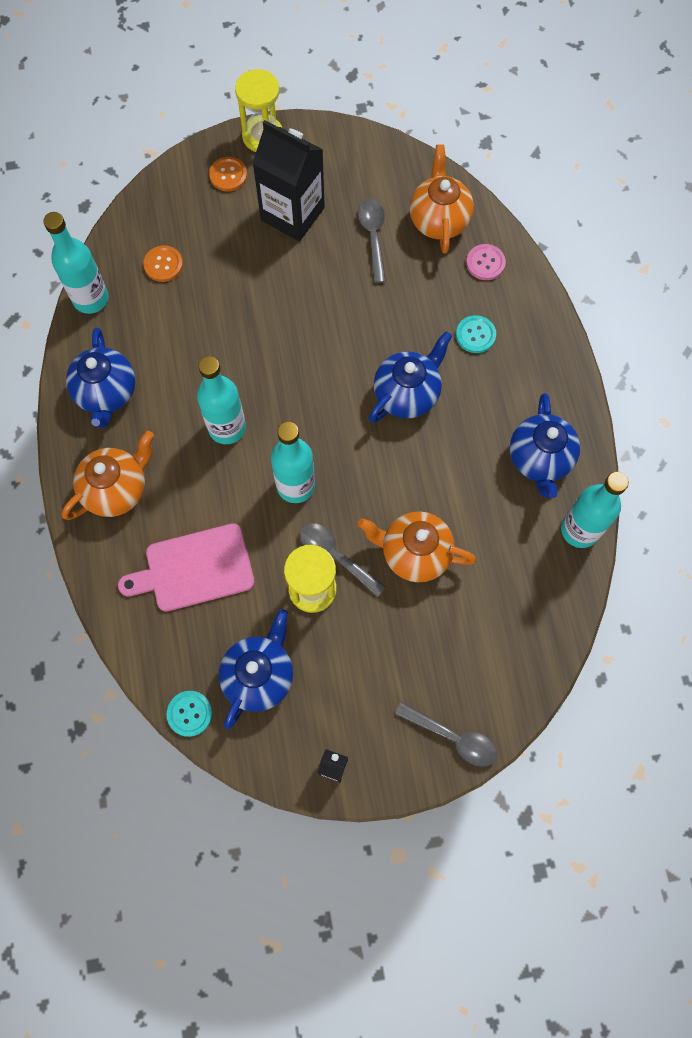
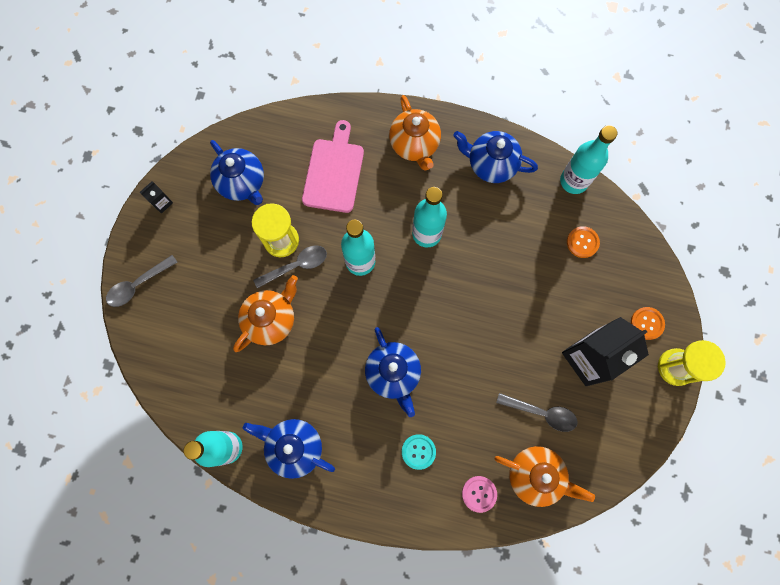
camera: 115 degrees right, 5 degrees up
turquoise button [167,691,212,737] -> none

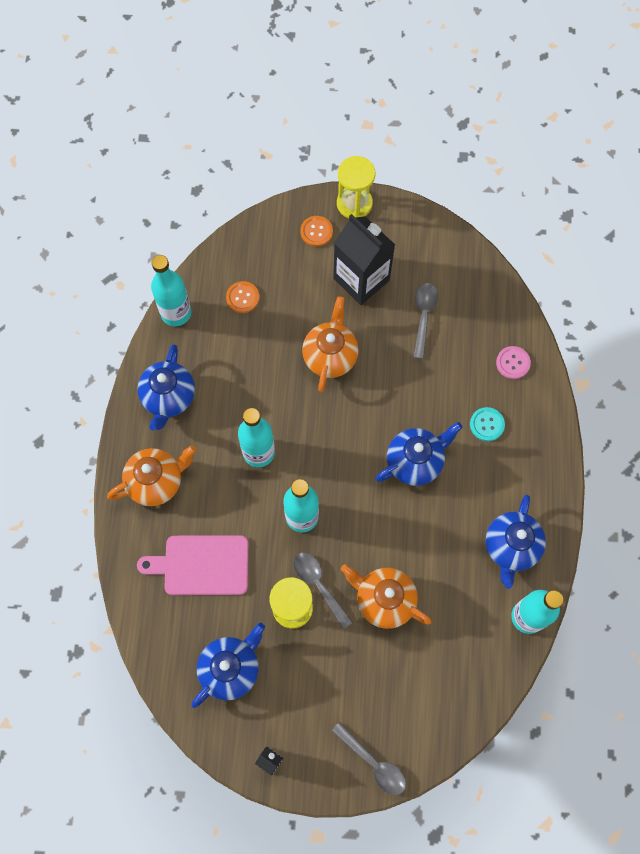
camera: 100 degrees left, 5 degrees down
orange teapot [494,446,595,507] -> orange teapot moved to [302,297,359,392]

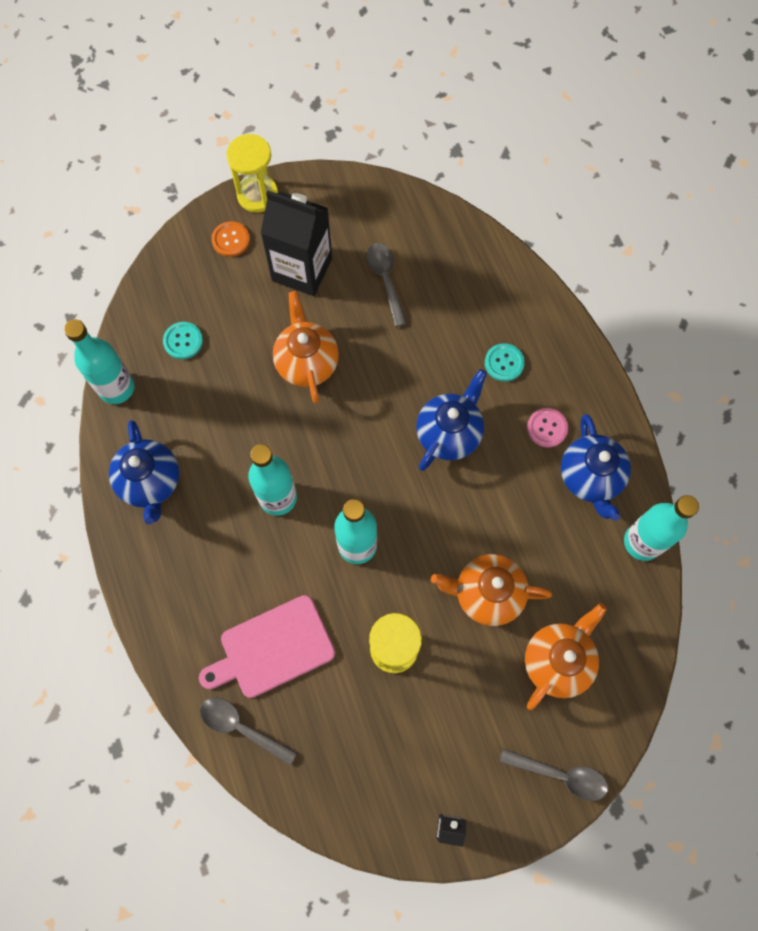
camera: 25 degrees left, 0 degrees up
orange teapot [107,445,196,506] -> orange teapot moved to [525,603,607,710]
blue teapot [191,623,265,708] -> none
orange button [226,281,260,313] -> turquoise button [163,322,203,359]
grey spoon [293,552,353,629] -> grey spoon moved to [200,697,297,765]
pink button [496,346,531,379] -> pink button moved to [527,408,568,447]

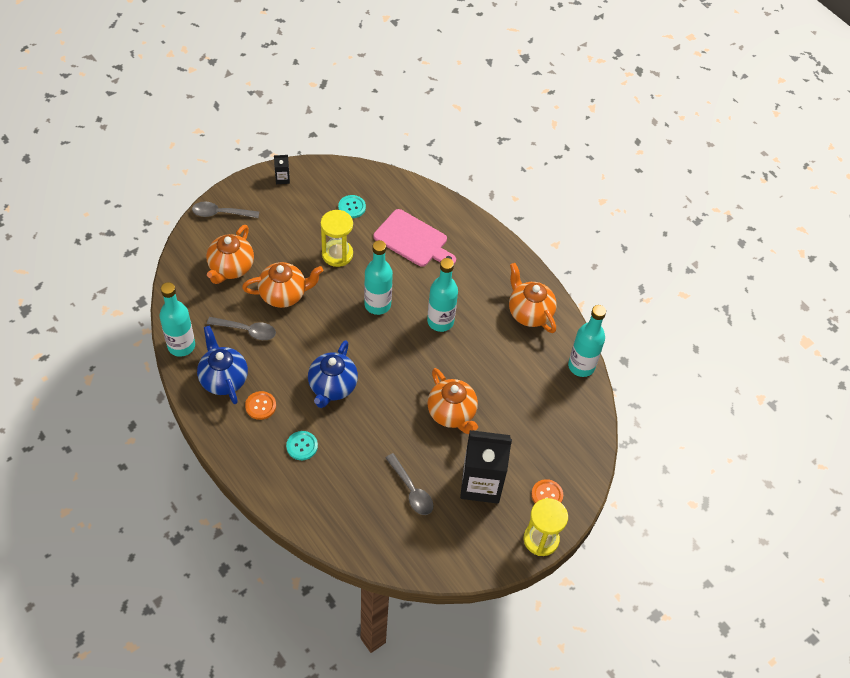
camera: 160 degrees right, 15 degrees down
blue teapot [109,420,179,525] -> orange teapot [509,263,557,333]
turquoise button [163,322,203,359] -> turquoise button moved to [338,195,366,218]
pink cutting board [199,595,335,698] -> pink cutting board turned 75 degrees clockwise [373,209,456,267]
grey spoon [200,697,297,765] -> grey spoon moved to [207,317,276,340]
pink button [527,408,568,447] -> orange button [245,391,276,420]

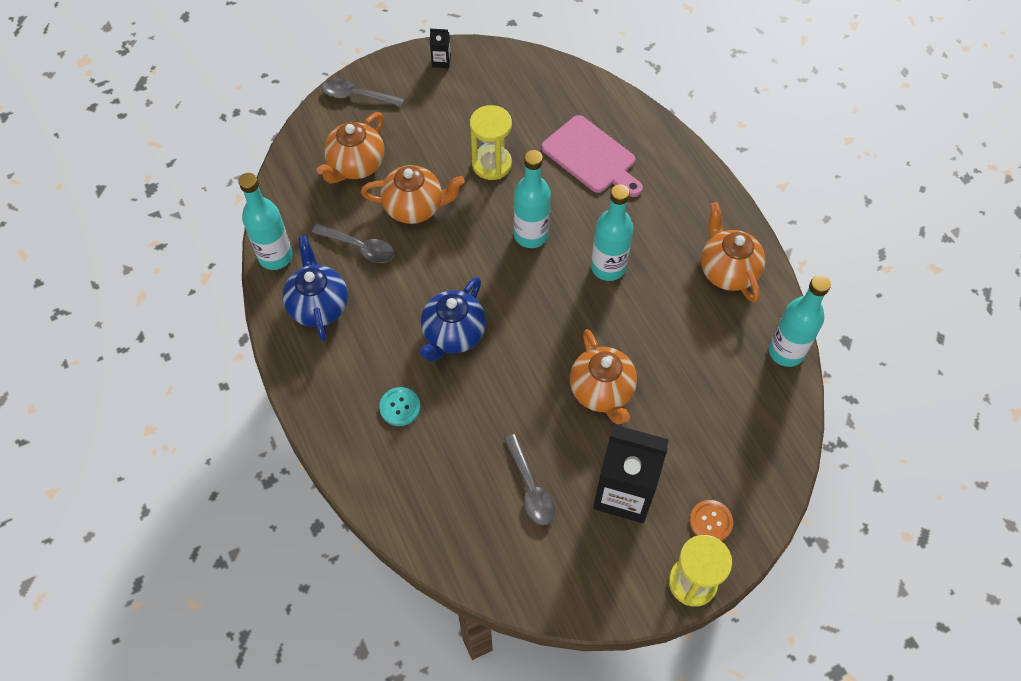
camera: 15 degrees right, 5 degrees up
orange button [245,391,276,420] -> none
turquoise button [338,195,366,218] -> none

